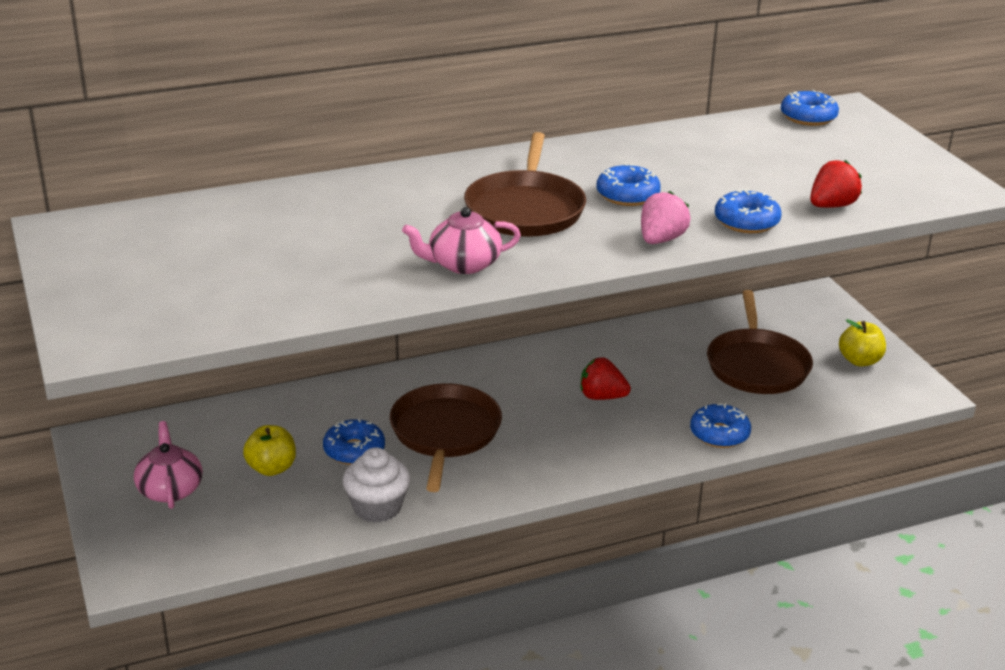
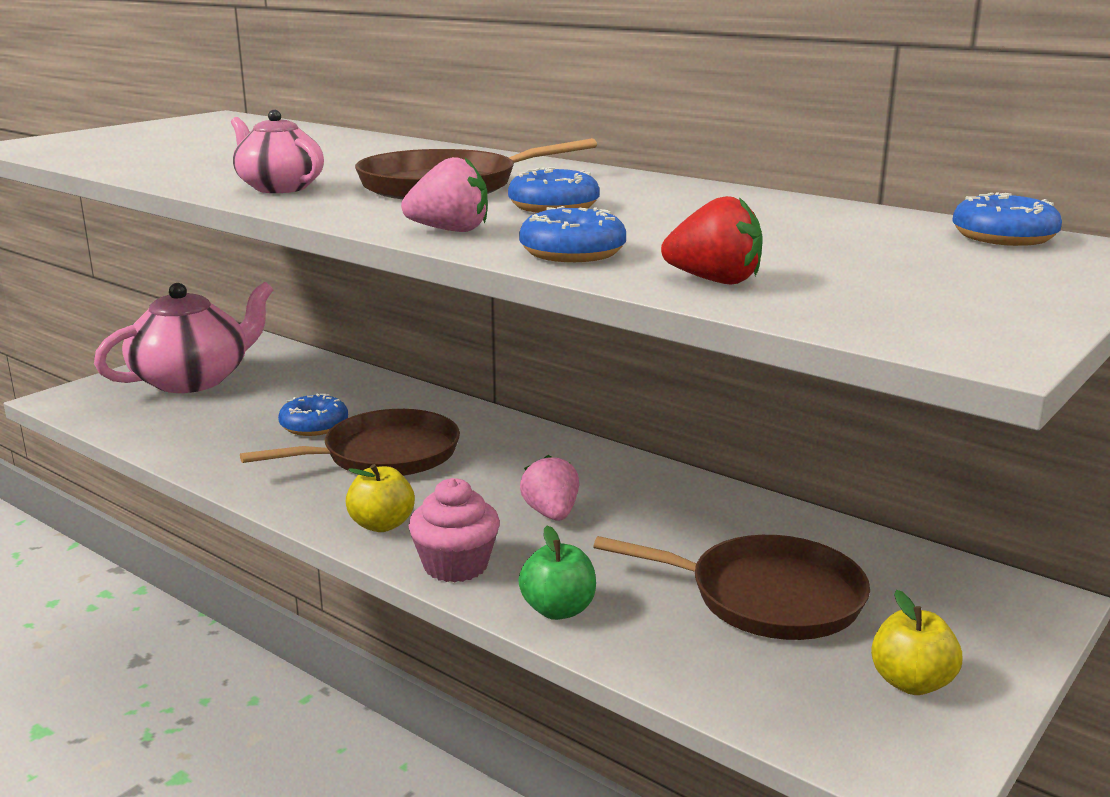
camera: 60 degrees right, 10 degrees down
pink teapot [134,421,202,509] -> pink teapot [94,282,273,393], size x1.82
yellow apple [243,425,296,476] -> yellow apple moved to [345,464,415,532]
white cupcake [342,447,410,523] -> none
red strawberry [581,357,631,400] -> pink strawberry [520,455,579,521]
blue donut [690,403,751,448] -> green apple [518,526,596,620]
brown pan [707,290,813,394] -> brown pan turned 135 degrees counterclockwise [593,535,870,640]
none -> pink cupcake [409,478,500,583]

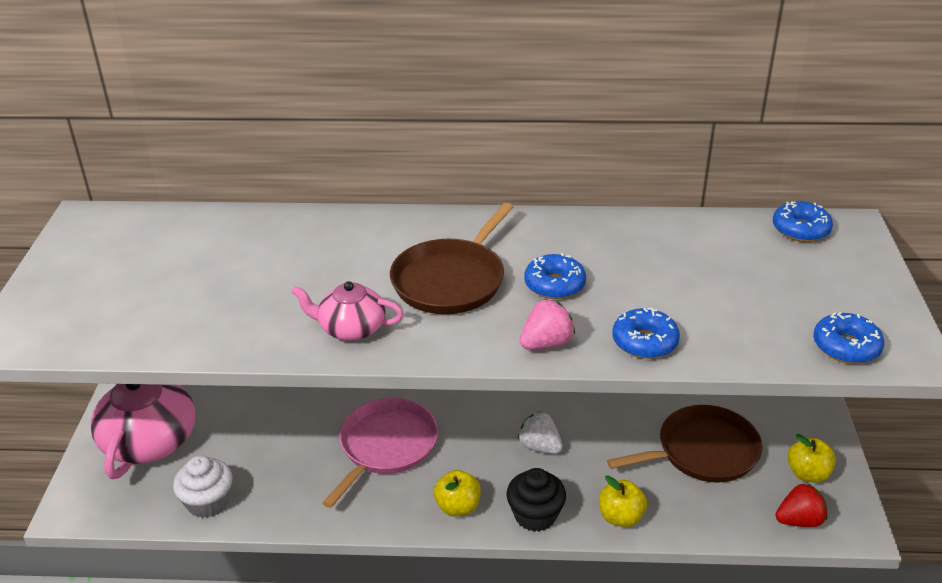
camera: 35 degrees left, 15 degrees up
brown pan [240,409,460,476] -> pink pan [322,398,438,508]
blue donut [278,393,348,436] -> blue donut moved to [813,312,884,364]
pink cupcake [409,478,500,583] -> black cupcake [507,468,566,532]
green apple [518,526,596,620] -> yellow apple [599,475,647,527]
pink strawberry [520,455,579,521] -> white strawberry [518,411,563,454]
red strawberry [661,196,763,285] -> red strawberry moved to [775,484,828,527]
none -> white cupcake [173,455,233,518]

